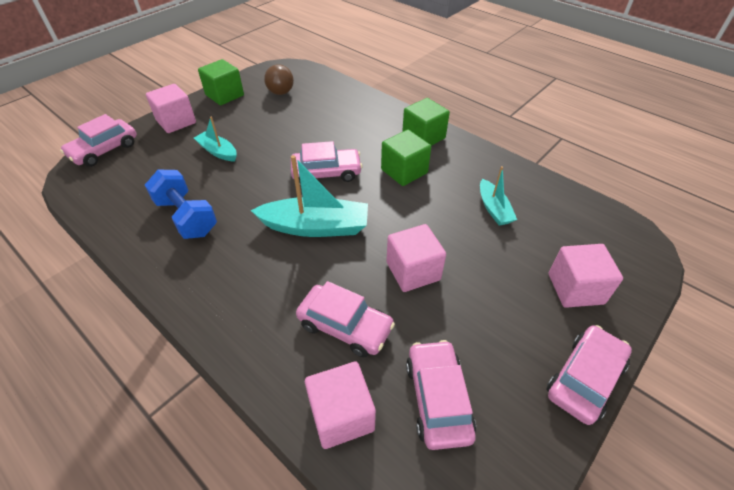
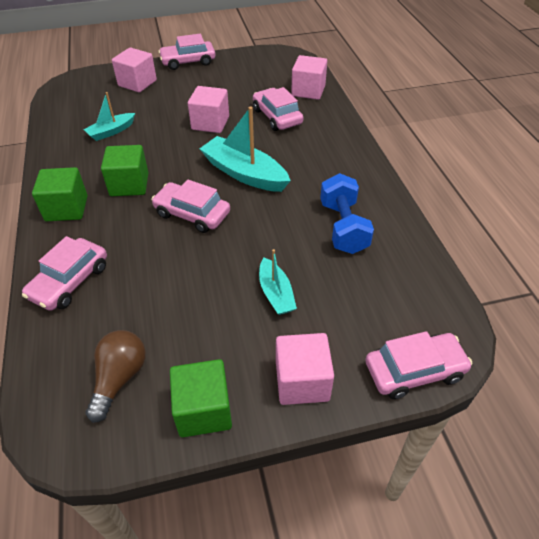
camera: 145 degrees left, 0 degrees up
pink car [406,340,476,450] -> pink car moved to [22,236,107,311]
turquoise boat [480,166,517,226] -> turquoise boat turned 150 degrees counterclockwise [84,92,135,141]

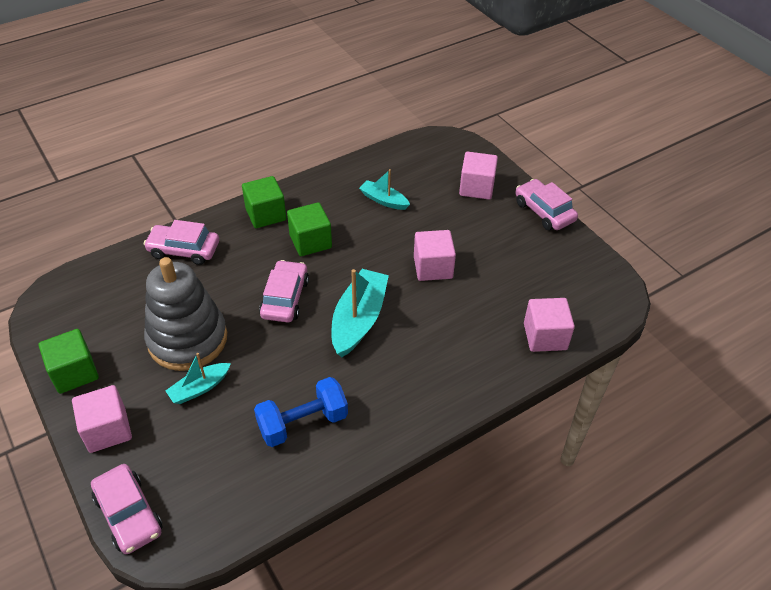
camera: 70 degrees right, 0 degrees up
brown light bulb [86,330,146,423] -> none
pink car [253,87,303,131] -> none
none -> grey stacking toy [144,257,227,371]

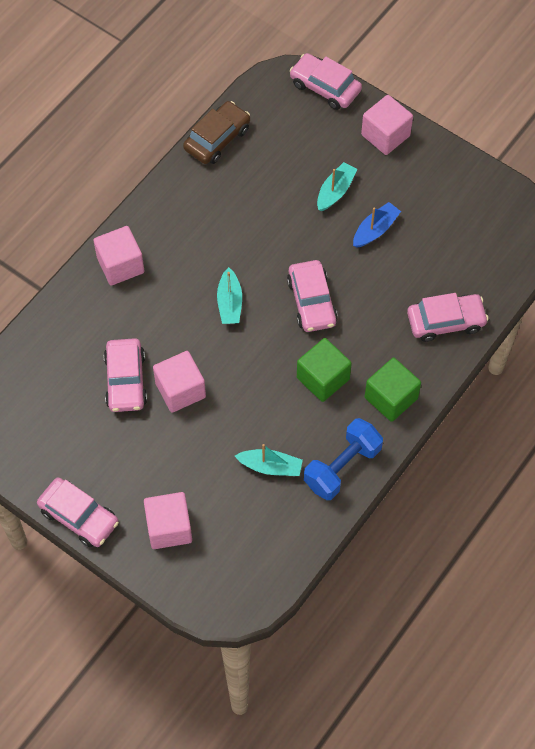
camera: 160 degrees right, 15 degrees up
green cube [38,329,99,394] -> none
grey stacking toy [144,257,227,371] -> blue boat [353,202,401,248]
blue dumbbell [254,377,348,447] -> blue dumbbell moved to [304,418,383,500]
turquoise boat [332,269,389,357] -> turquoise boat [217,267,242,324], size x0.57
pink cube [524,298,575,352] -> pink cube moved to [94,226,144,285]
none -> pink car [104,338,147,412]
none -> brown car [183,101,250,164]

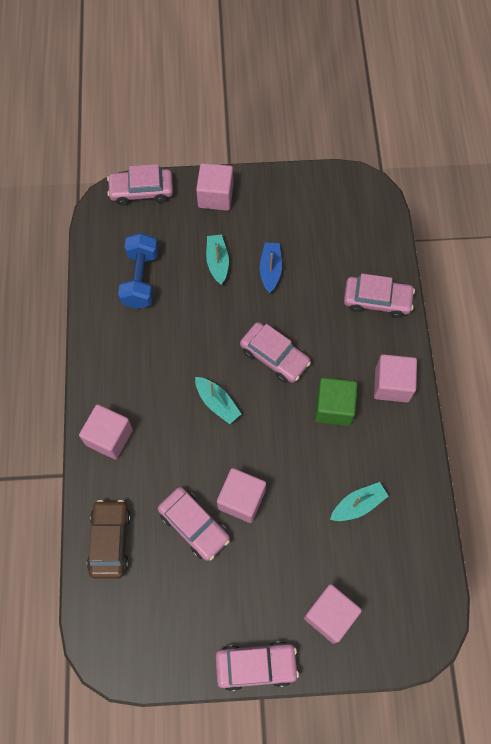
camera: 40 degrees left, 5 degrees up
brown car [183,101,250,164] -> brown car moved to [87,500,131,579]
blue dumbbell [304,418,383,500] -> blue dumbbell moved to [118,233,158,309]
green cube [365,358,421,422] -> pink cube [374,354,417,402]
pink car [407,293,489,342] -> pink car turned 60 degrees clockwise [344,273,415,318]

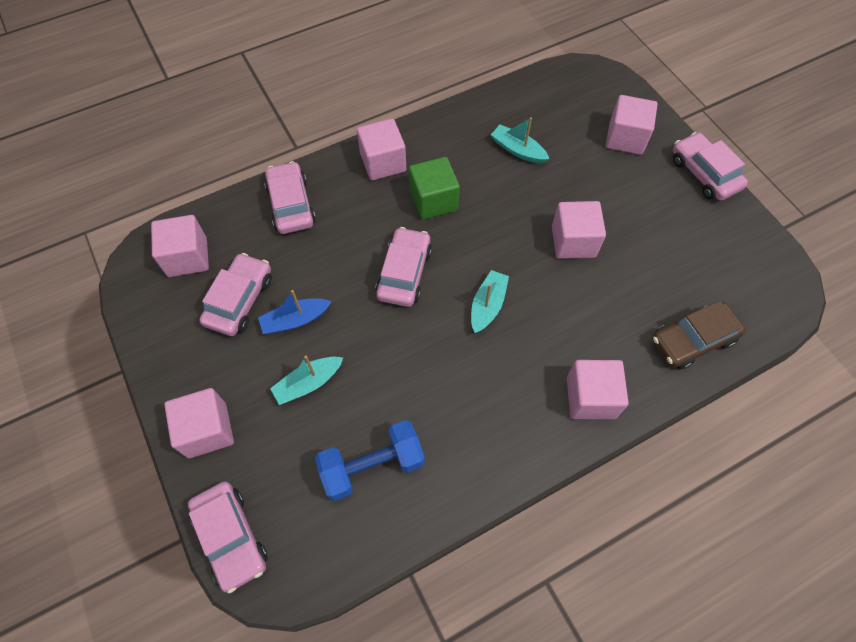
camera: 115 degrees left, 5 degrees down
pink car [158,487,230,561] -> pink car moved to [199,253,272,336]
none -> pink cube [151,215,209,277]

